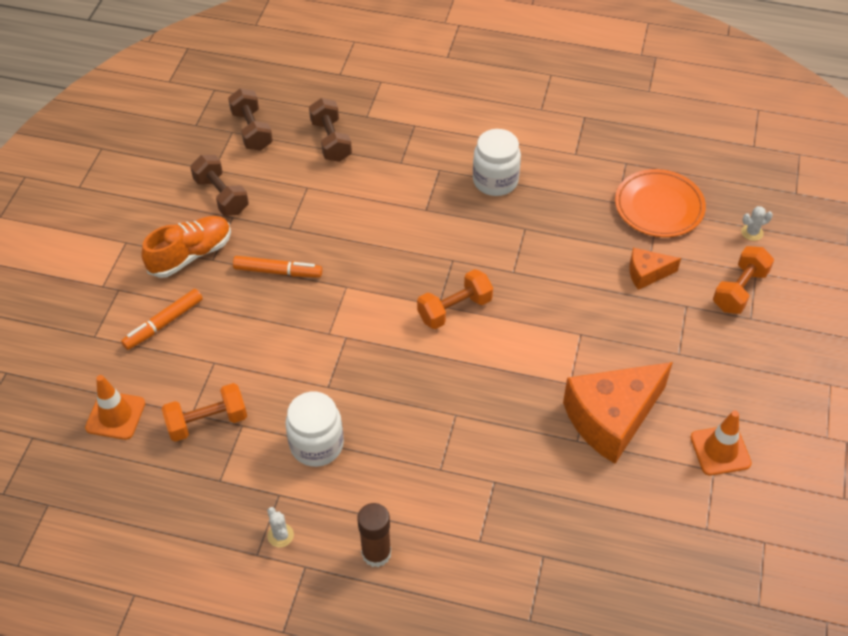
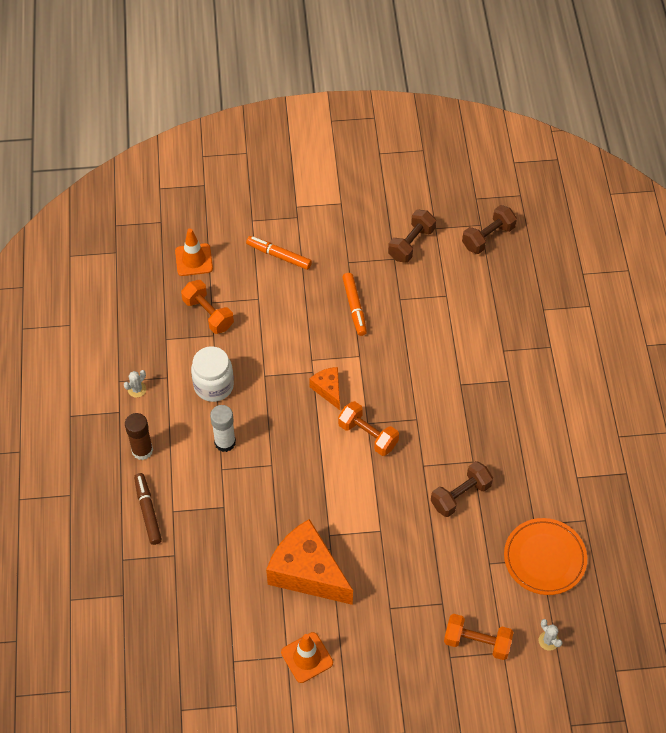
camera: 70 degrees right, 5 degrees up
orange shoe [141,216,231,278] -> none
brown dumbbell [309,98,352,162] -> brown dumbbell moved to [431,461,493,517]
white jar [473,129,521,196] -> none
orange cheese [629,248,681,290] -> orange cheese moved to [309,367,340,410]
none -> brown marker [134,473,162,545]
none -> white glue stick [210,405,236,452]

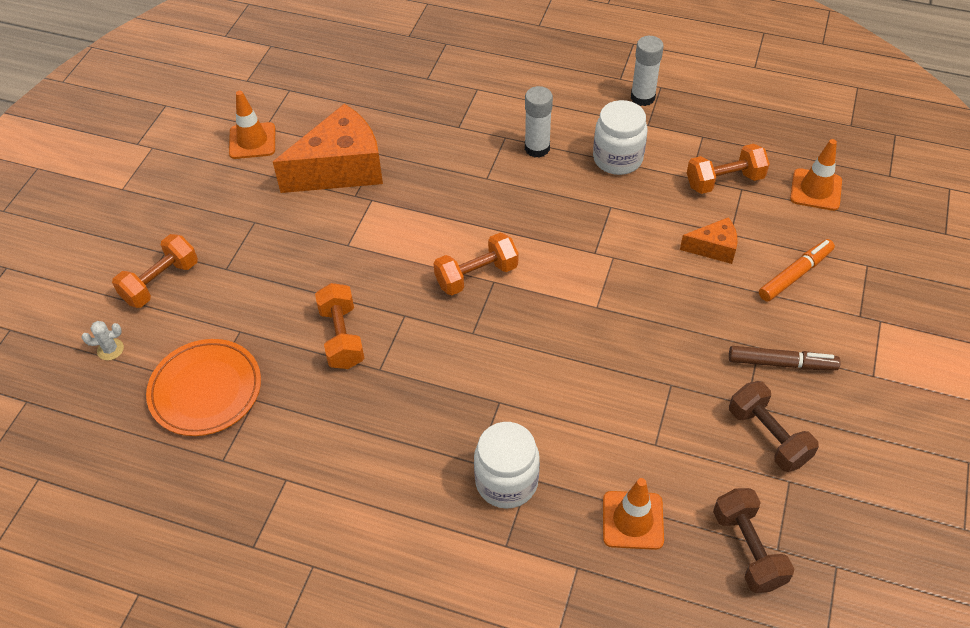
camera: 115 degrees right, 5 degrees down
white cactus [124,370,146,398] -> white glue stick [631,36,664,106]
brown glue stick [125,413,153,460] -> none
brown marker [134,473,162,545] -> brown marker moved to [729,346,841,370]
orange cheese [309,367,340,410] -> orange cheese moved to [680,217,737,264]
orange marker [342,273,367,336] -> none
brown dumbbell [431,461,493,517] -> orange dumbbell [315,283,365,369]
none -> white jar [474,422,540,509]
none -> orange traffic cone [603,478,664,550]

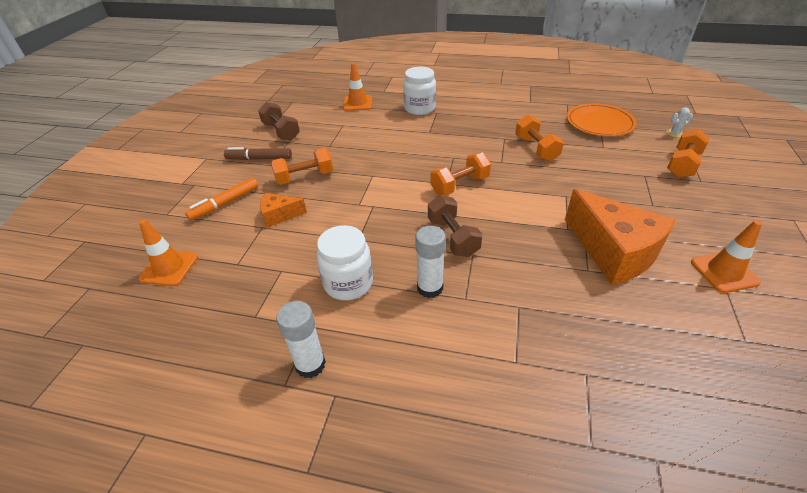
camera: 175 degrees right, 10 degrees down
orange cheese [273,104,383,193] -> orange cheese turned 90 degrees counterclockwise [565,189,676,285]
orange dumbbell [687,144,770,194] -> orange dumbbell moved to [271,148,333,185]
brown dumbbell [713,488,794,593] -> brown dumbbell moved to [428,195,483,257]

